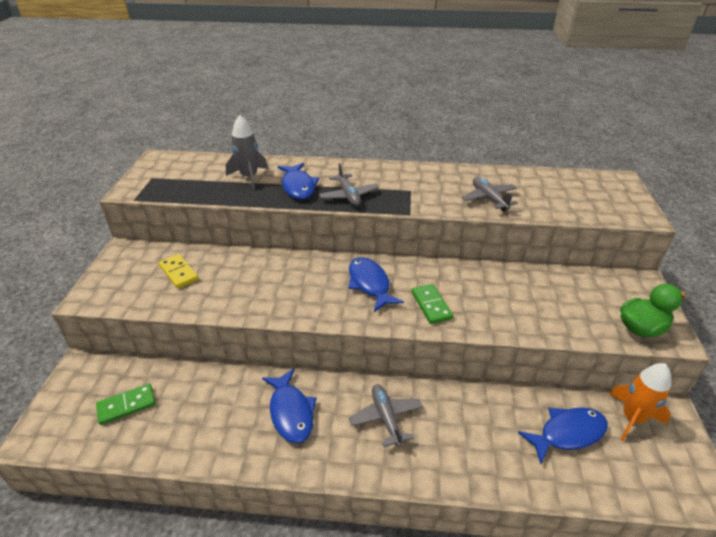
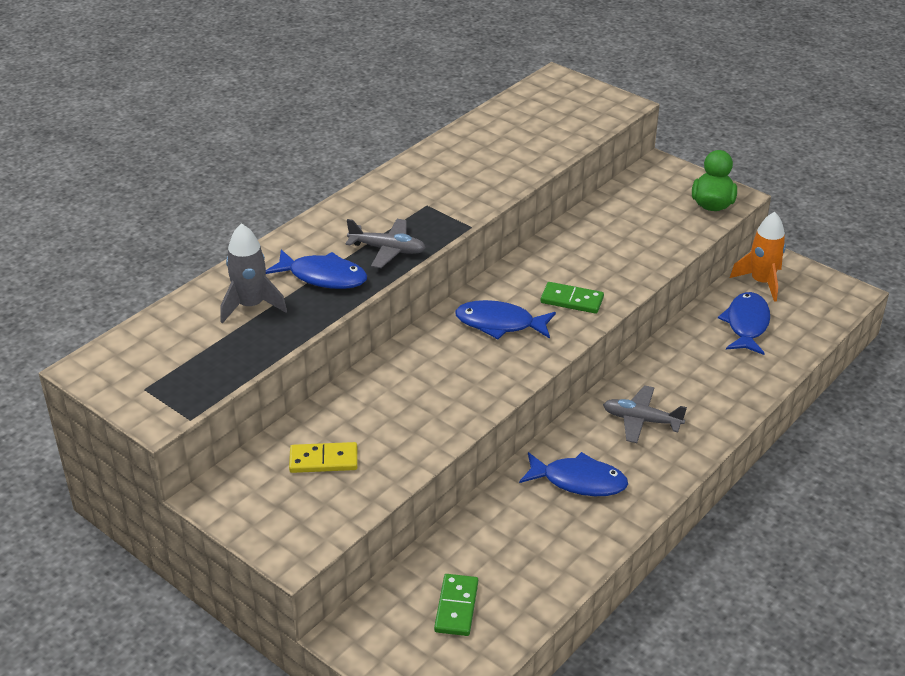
camera: 55 degrees left, 0 degrees up
grey plane [461,177,518,211] -> none

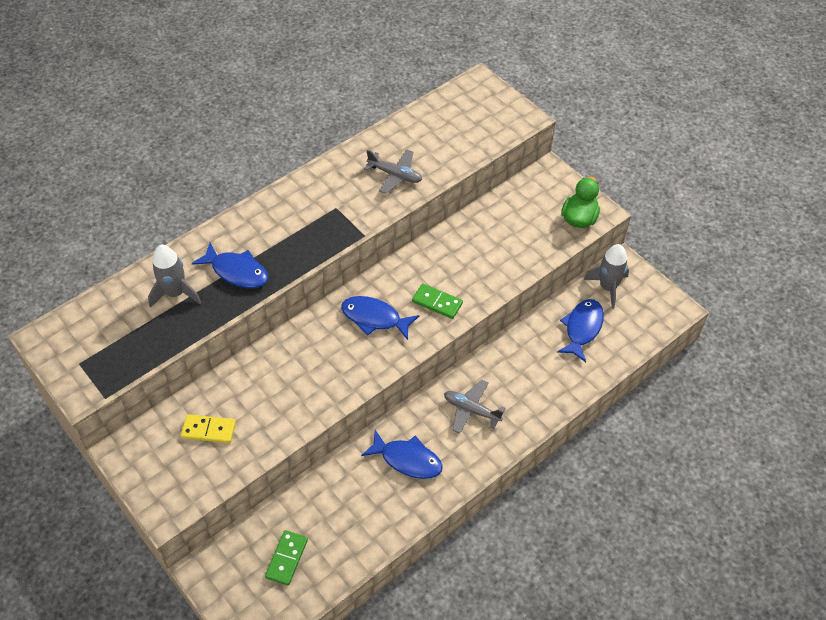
camera: 10 degrees right, 15 degrees up
grey plane [345,219,426,268] -> grey plane moved to [364,149,422,194]
orange rocket [730,212,786,302] -> grey rocket [583,244,629,309]

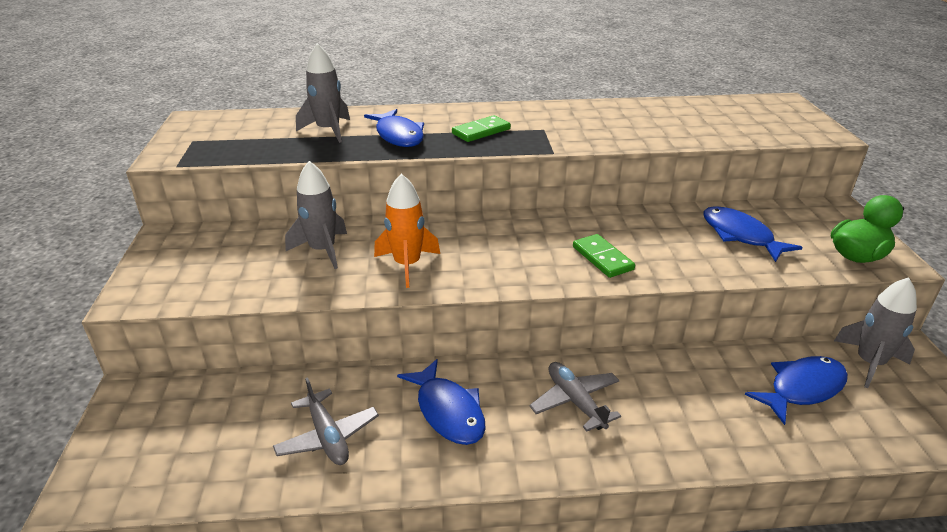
camera: 35 degrees right, 20 degrees down
yellow domino [181,414,236,443] -> none
green domino [265,530,308,586] -> green domino moved to [452,115,511,142]
blue fish [341,296,419,340] -> blue fish moved to [703,206,803,262]
grey plane [364,149,422,194] -> grey plane moved to [273,377,379,465]
none -> grey rocket [285,161,347,269]
none -> orange rocket [374,174,440,288]

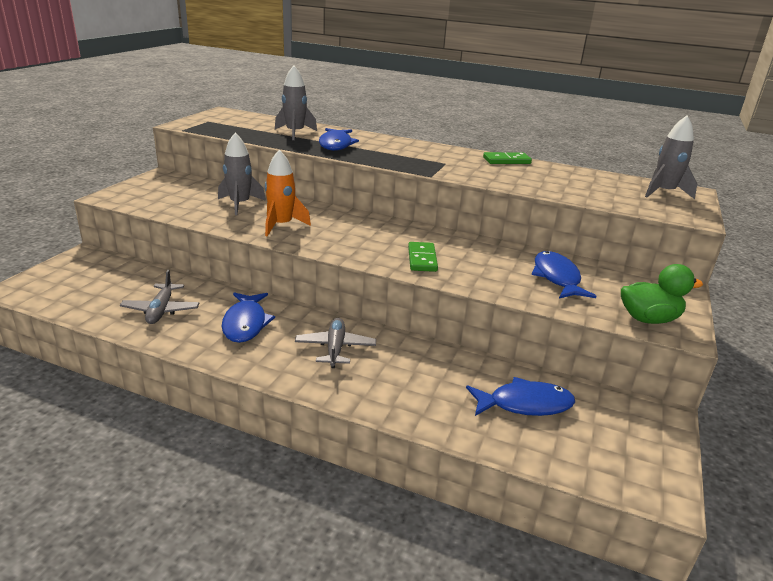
camera: 25 degrees right, 5 degrees down
green domino [452,115,511,142] -> green domino moved to [483,152,532,164]
grey rocket [834,277,917,388] -> grey rocket moved to [645,116,697,199]

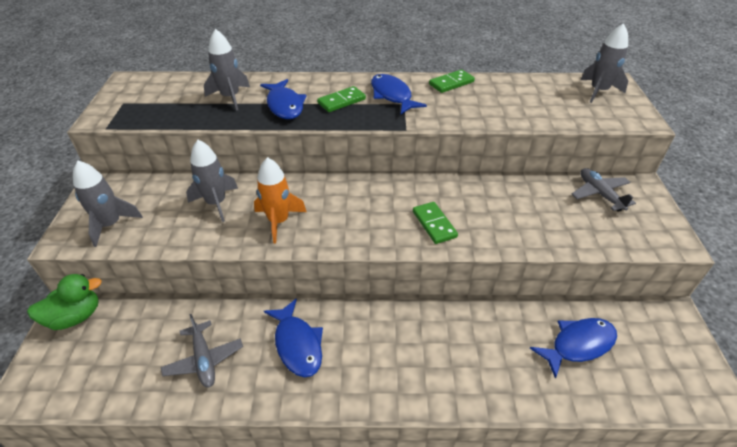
camera: 20 degrees left, 15 degrees up
grey plane [295,318,376,368] -> grey plane moved to [572,168,636,212]
blue fish [532,251,596,298] -> blue fish moved to [371,74,427,114]
green duck [621,264,703,324] -> green duck moved to [27,274,102,330]
none -> grey rocket [73,161,143,247]
none -> green domino [317,86,366,112]

